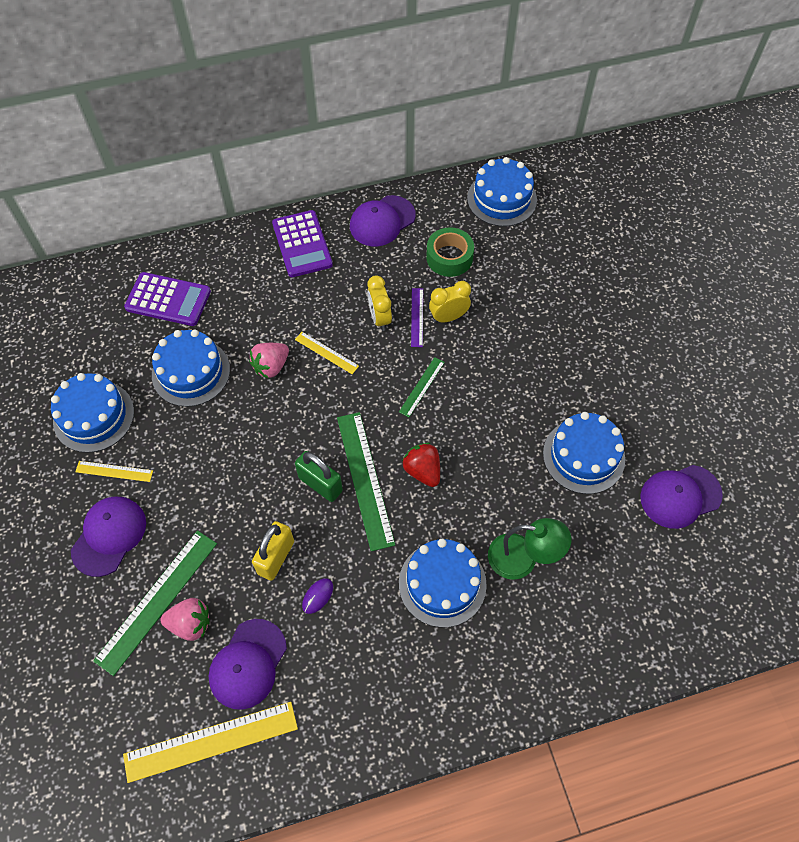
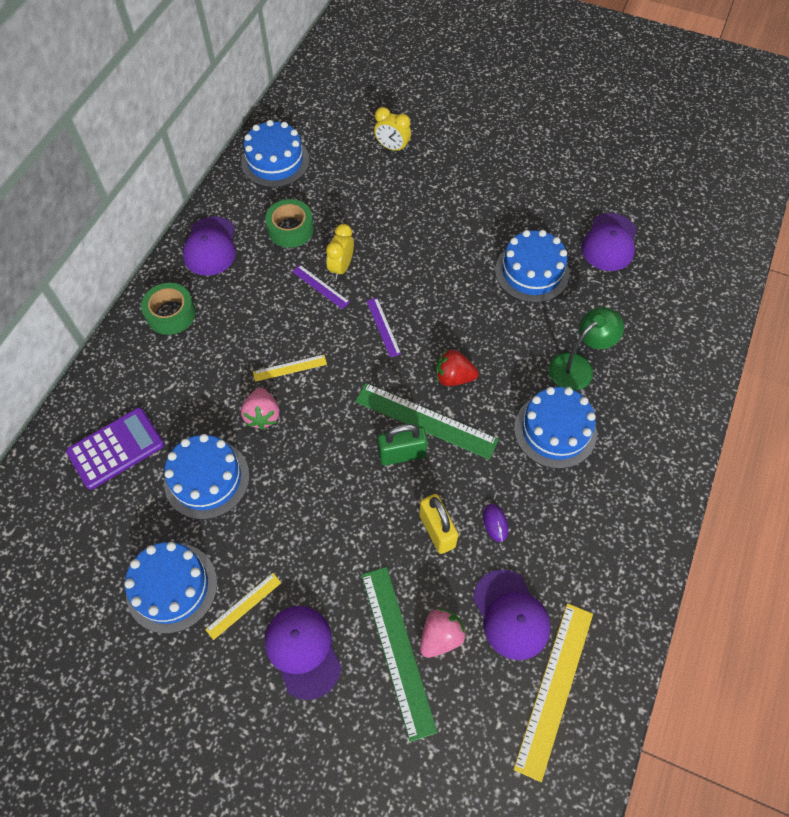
camera: 50 degrees left, 0 degrees up
purple calculator [272,210,333,277] -> green tape [141,283,196,335]
yellow clock [367,275,392,331] -> yellow clock moved to [374,107,411,153]
green ruler [399,357,445,417] -> purple ruler [367,298,401,358]

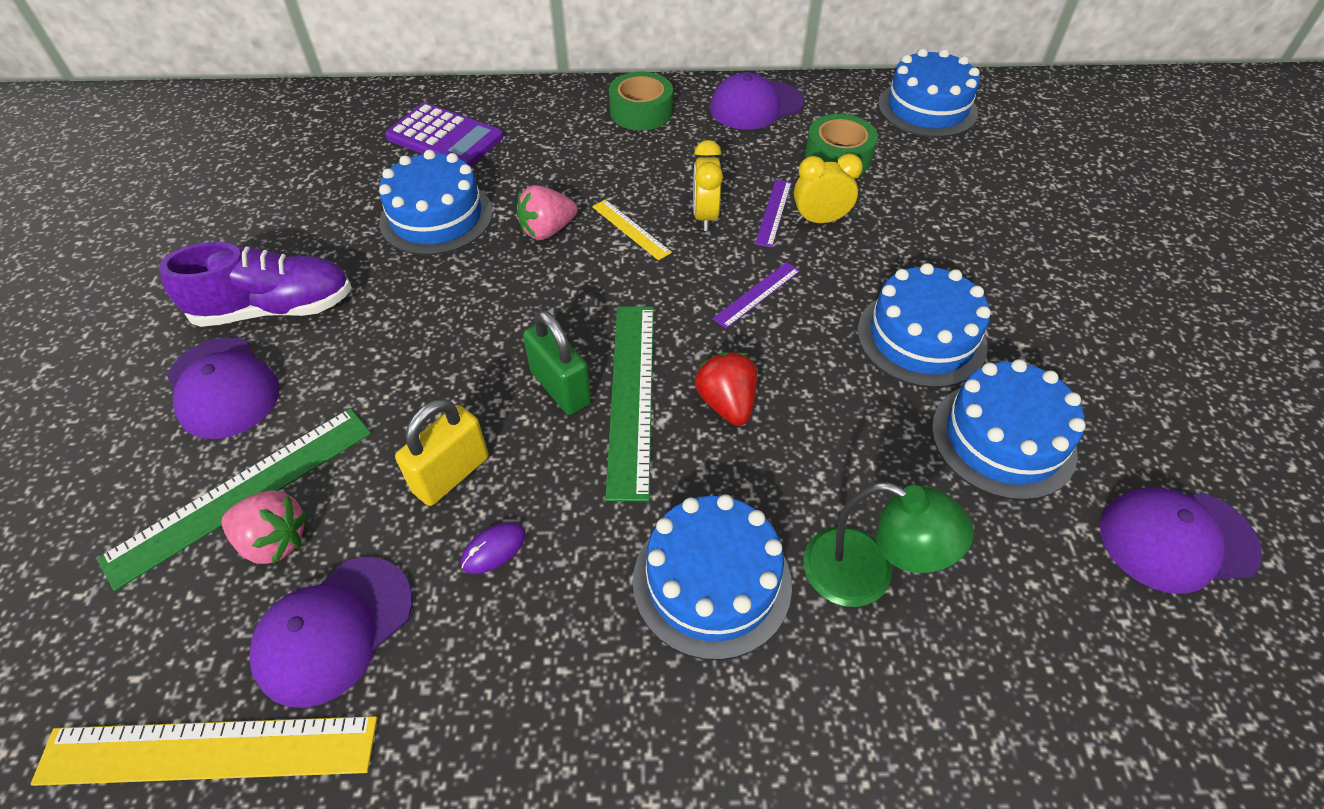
camera: 65 degrees right, 10 degrees down
blue cake [124,542,217,633] -> blue cake moved to [858,263,991,388]
yellow ruler [205,573,281,640] -> purple shoe [159,242,352,327]
purple cap [265,606,342,700] -> purple cap turned 105 degrees clockwise [167,337,280,439]
yellow clock [374,107,411,153] -> yellow clock moved to [693,140,723,231]

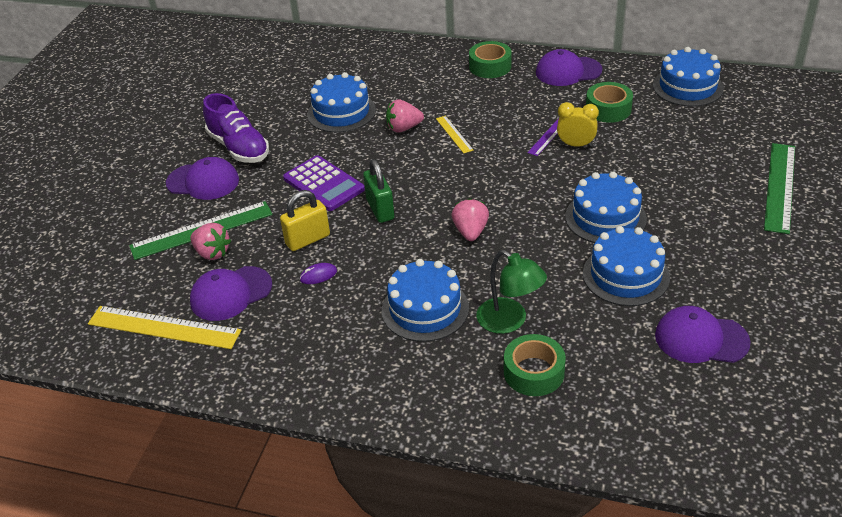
camera: 20 degrees right, 10 degrees down
purple shoe [159,242,352,327] -> purple shoe turned 45 degrees clockwise [203,93,269,163]
purple cap [167,337,280,439] -> purple cap turned 60 degrees counterclockwise [166,157,239,200]
purple calculator [385,103,503,167] -> purple calculator moved to [283,155,365,211]
green ruler [605,306,654,501] -> green ruler moved to [764,143,795,234]
yellow clock [693,140,723,231] -> none
red strawberry [695,352,758,426] -> pink strawberry [452,198,489,241]
purple ruler [712,262,800,329] -> none
none -> green tape [504,334,566,396]

